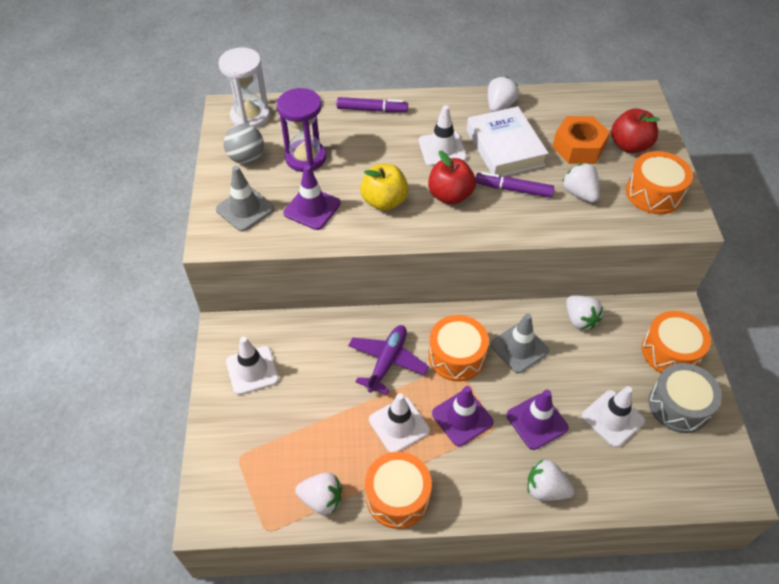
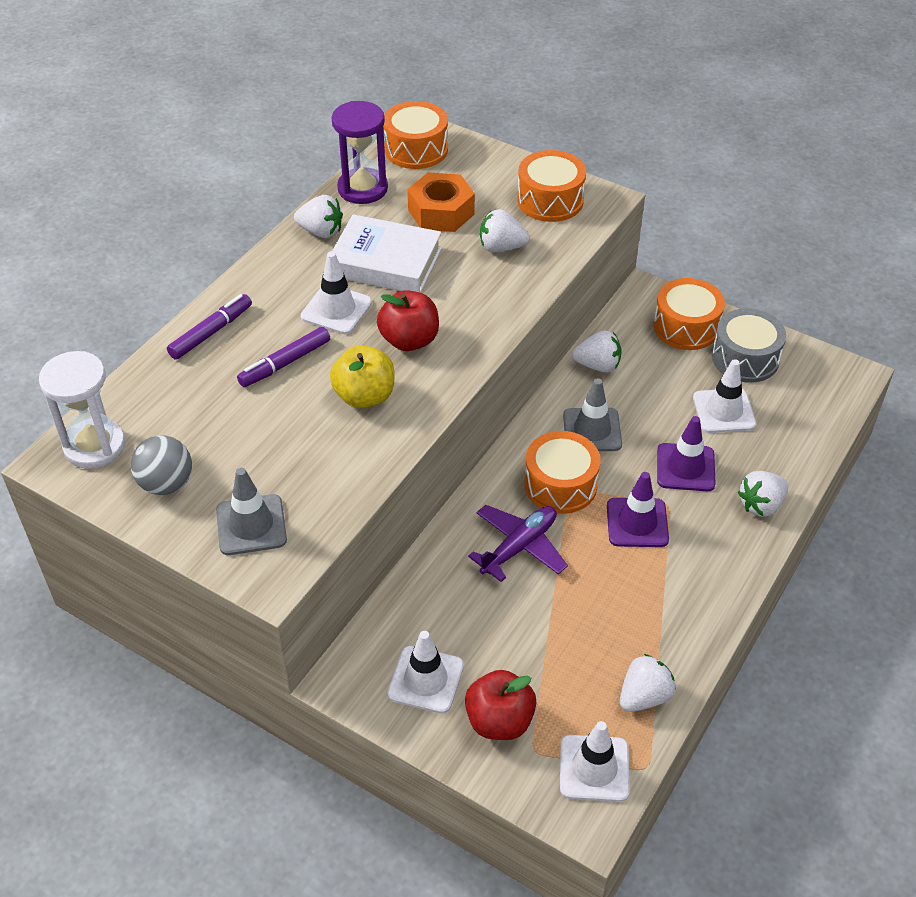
camera: 55 degrees left, 5 degrees down
purple hourglass [277,88,326,172] -> purple hourglass moved to [331,101,388,204]
purple traffic cone [283,165,341,230] -> none
purple plane [348,325,429,395] -> purple plane turned 75 degrees clockwise [468,505,568,582]
orange drum [365,452,432,529] -> orange drum moved to [383,101,448,169]
white traffic cone [369,393,430,453] -> white traffic cone moved to [560,721,630,802]
purple marker [476,172,554,198] -> purple marker moved to [237,327,330,387]
white strawberry [488,76,519,112] -> white strawberry turned 135 degrees clockwise [294,195,343,238]
red apple [611,108,660,153] -> red apple moved to [465,670,537,740]

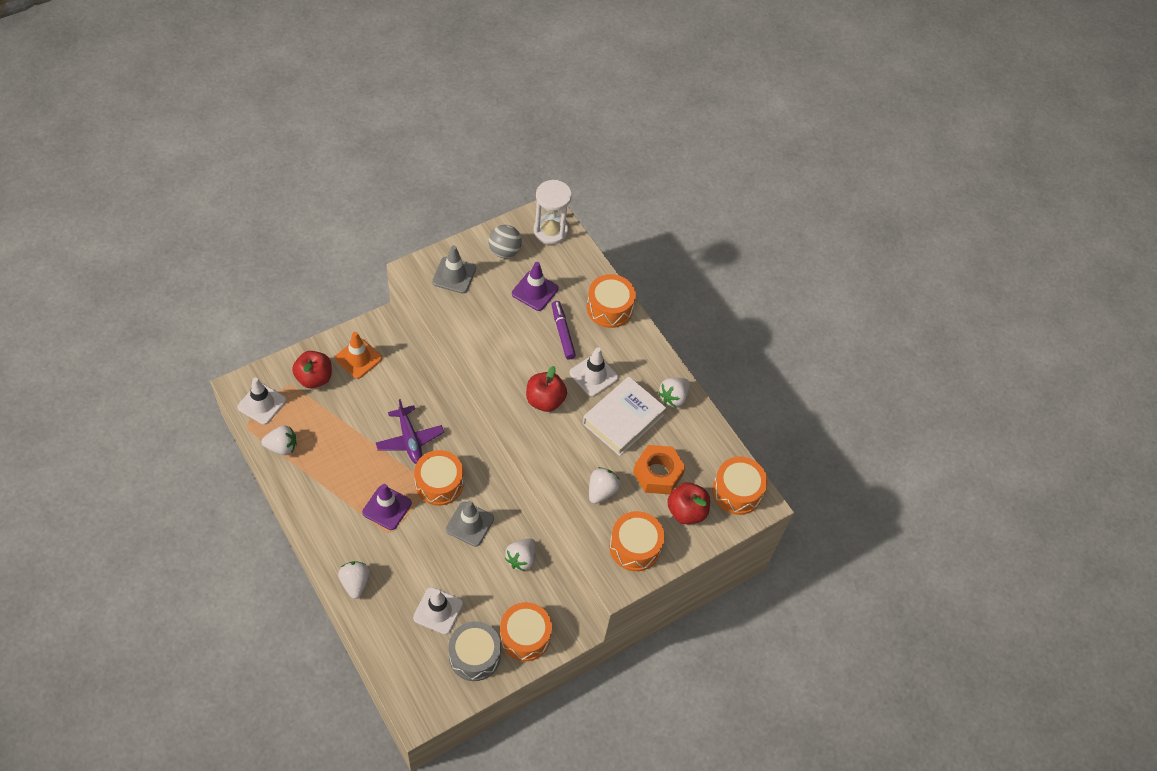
camera: 110 degrees right, 10 degrees up
purple marker [167,294,252,360] -> orange drum [587,274,636,328]
yellow apple [330,345,395,409] -> none
purple hourglass [331,101,388,204] -> none
white traffic cone [387,631,464,714] -> orange traffic cone [335,332,382,379]
white strawberry [620,654,676,712] -> white strawberry turned 75 degrees counterclockwise [261,426,296,455]
purple traffic cone [657,416,716,491] -> purple traffic cone moved to [512,262,558,311]
none -> red apple [667,482,710,524]

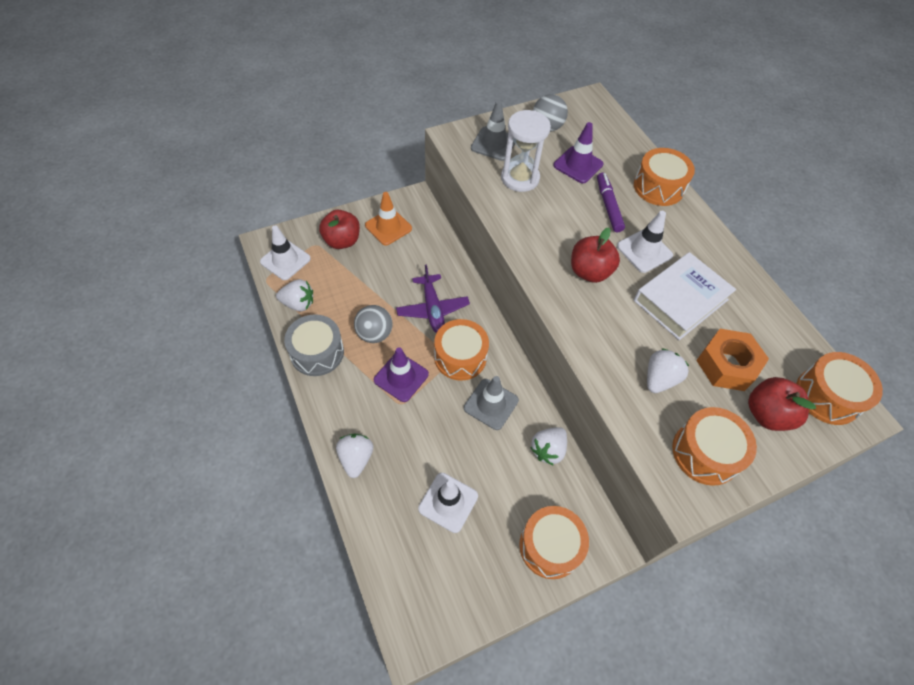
camera: 10 degrees right, 0 degrees up
grey drum [448,621,501,681] -> grey drum moved to [284,314,344,376]
white hourglass [534,180,572,245] -> white hourglass moved to [501,110,551,192]
white strawberry [658,378,690,407] -> none
none -> grey ball [354,305,393,343]

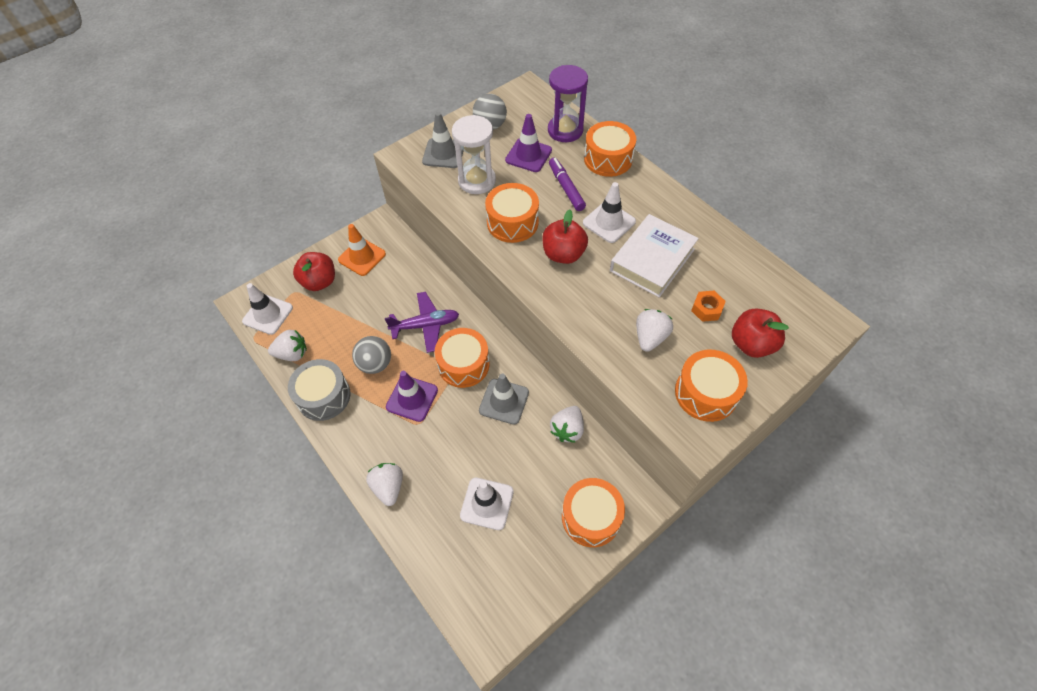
camera: 10 degrees left, 0 degrees up
purple plane [396,264,470,333] -> purple plane turned 75 degrees counterclockwise [385,292,459,353]
orange nut [696,329,769,391] -> orange nut [691,291,726,322], size x0.56
orange drum [796,352,883,425] -> orange drum moved to [485,183,539,243]
none -> purple hourglass [548,65,588,142]

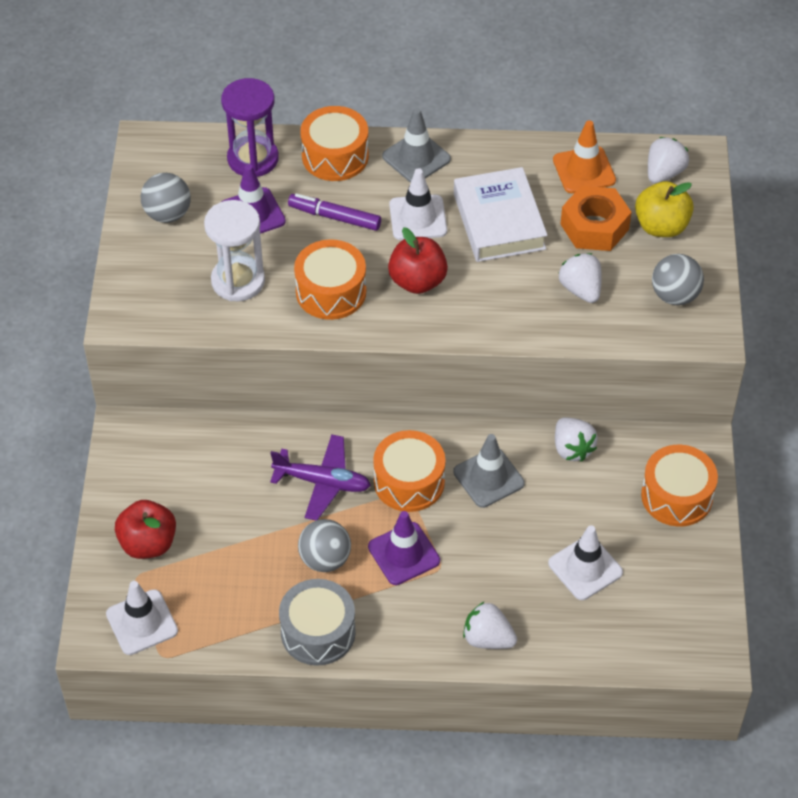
camera: 50 degrees left, 5 degrees down
white strawberry [268,330,307,361] -> white strawberry moved to [648,137,689,184]
orange traffic cone [338,224,386,276] -> orange traffic cone moved to [553,120,616,193]
purple plane [385,292,459,353] -> purple plane turned 75 degrees clockwise [270,434,371,520]
grey traffic cone [422,112,464,168] -> grey traffic cone moved to [382,108,451,183]
orange drum [675,350,748,422] -> grey ball [652,254,704,305]
orange nut [691,291,726,322] -> orange nut [560,186,632,251], size x1.78
red apple [732,308,789,358] -> yellow apple [635,181,694,237]

